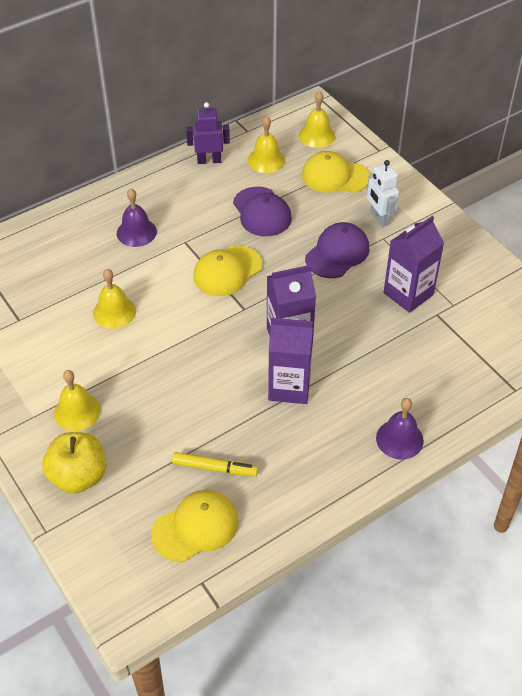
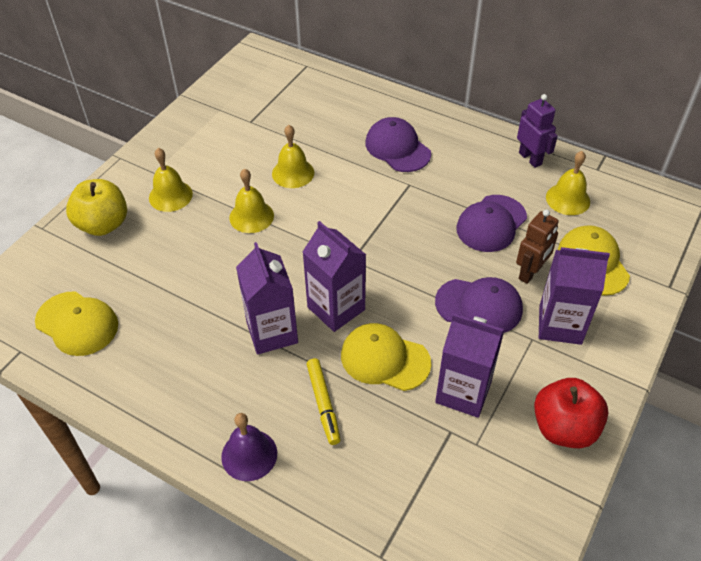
camera: 65 degrees right, 0 degrees up
purple bell [117,188,157,247] -> purple cap [365,117,431,172]
yellow marker [172,452,258,477] -> yellow marker moved to [306,358,341,445]
yellow cap [193,245,262,296] -> yellow cap moved to [341,323,431,391]
yellow bell [299,91,335,148] -> yellow bell moved to [229,169,274,233]
white robot [367,160,399,227] -> purple carton [539,247,610,345]
none -> brown robot [516,209,559,284]
none -> red apple [534,378,608,449]

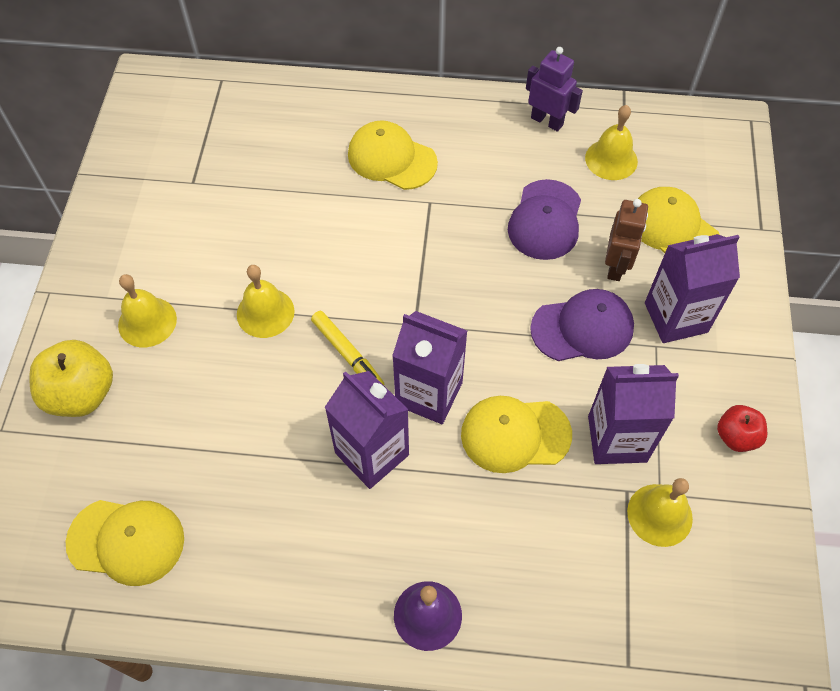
camera: 25 degrees left, 10 degrees up
yellow bell [272,125,314,188] -> yellow bell moved to [627,478,693,547]
yellow marker [306,358,341,445] -> yellow marker moved to [311,311,384,385]
purple cap [365,117,431,172] -> yellow cap [348,120,438,190]
red apple [534,378,608,449] -> red apple [717,405,767,452], size x0.60

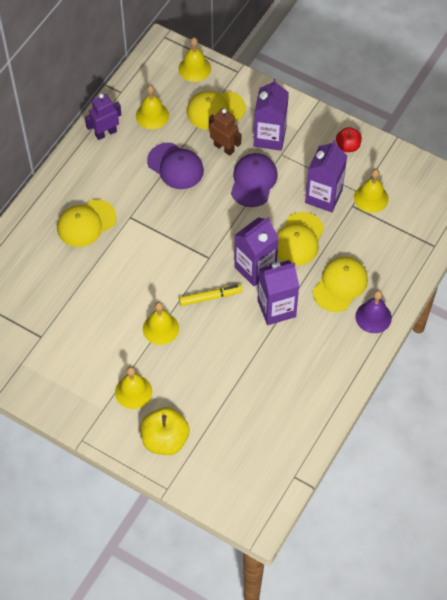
camera: 65 degrees left, 0 degrees up
yellow cap [65,500,184,586] -> yellow cap moved to [313,257,368,312]
none -> yellow bell [178,38,211,82]

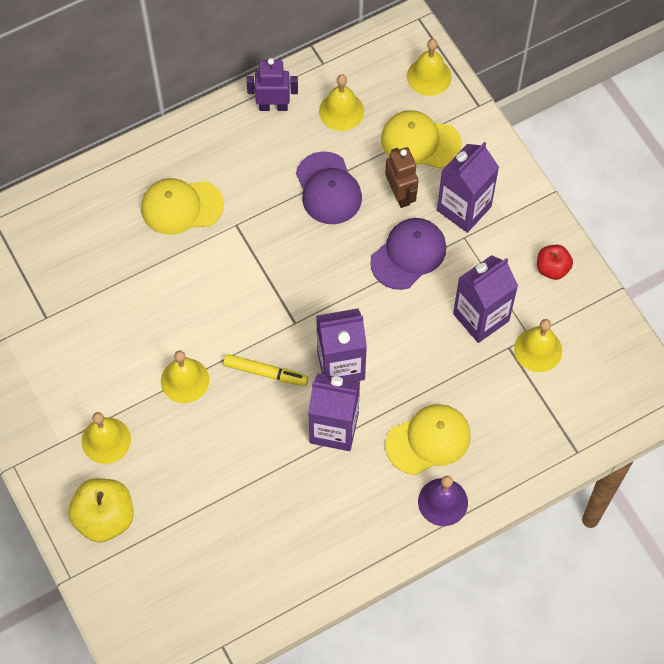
camera: 30 degrees right, 5 degrees up
yellow cap [277,212,324,266] -> none

